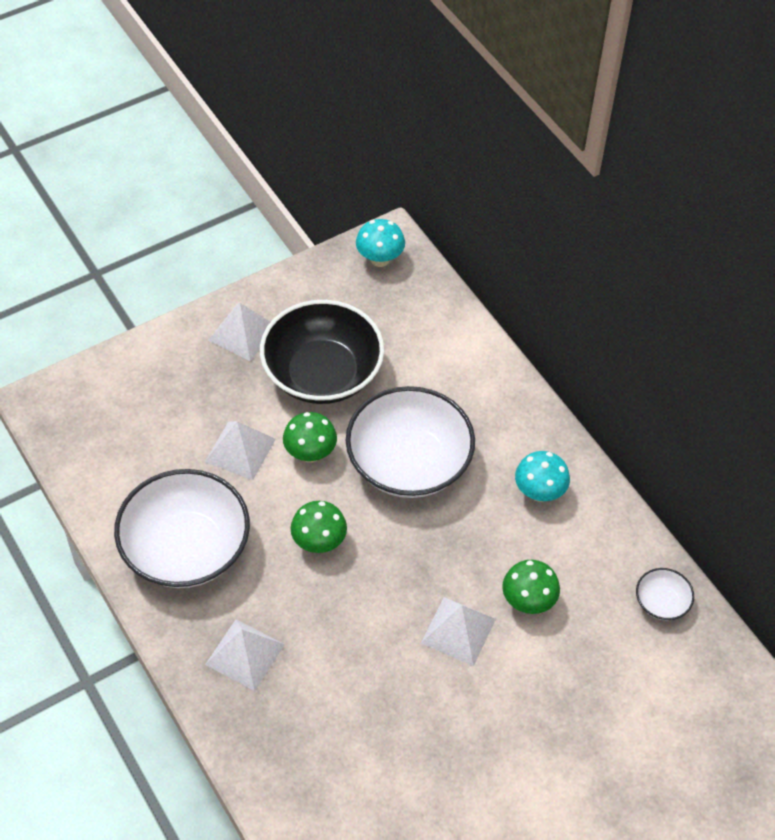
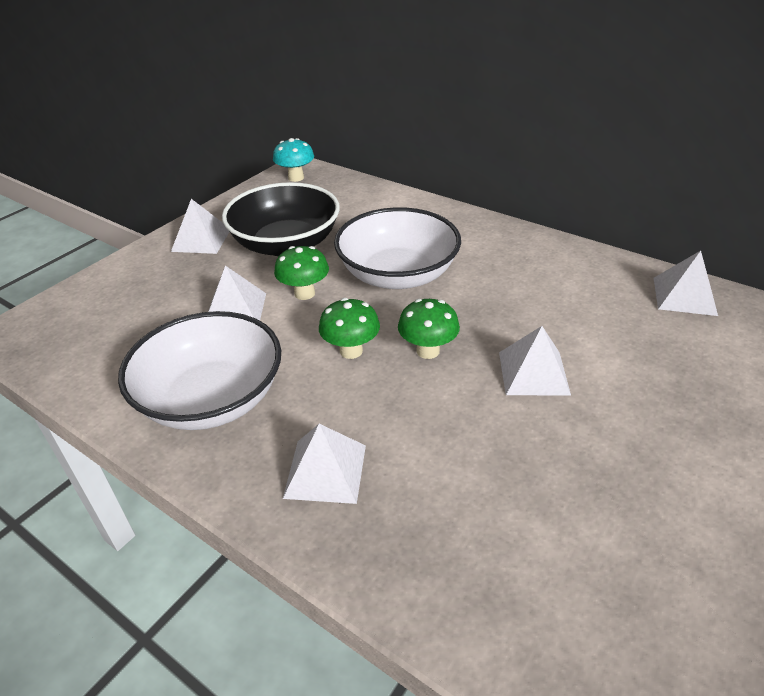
camera: 20 degrees left, 15 degrees down
green mushroom [502,560,560,614] -> green mushroom moved to [398,299,460,359]
turquoise mushroom [515,451,570,502] -> none
white bowl [636,568,694,620] -> white pyramid [654,251,718,316]

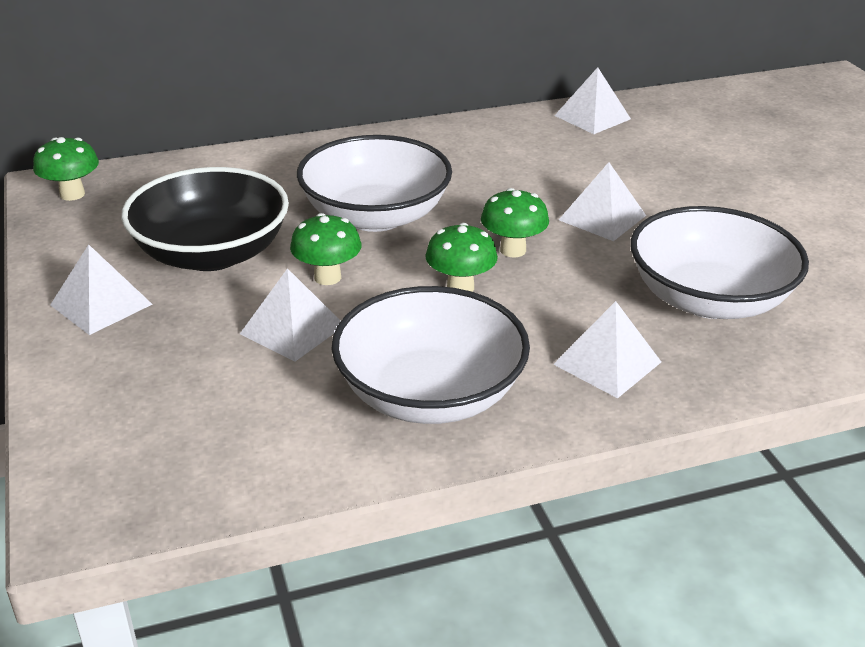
camera: 55 degrees left, 5 degrees down
turquoise mushroom [273,138,314,182] -> green mushroom [33,137,99,201]
none -> white bowl [630,206,809,319]

